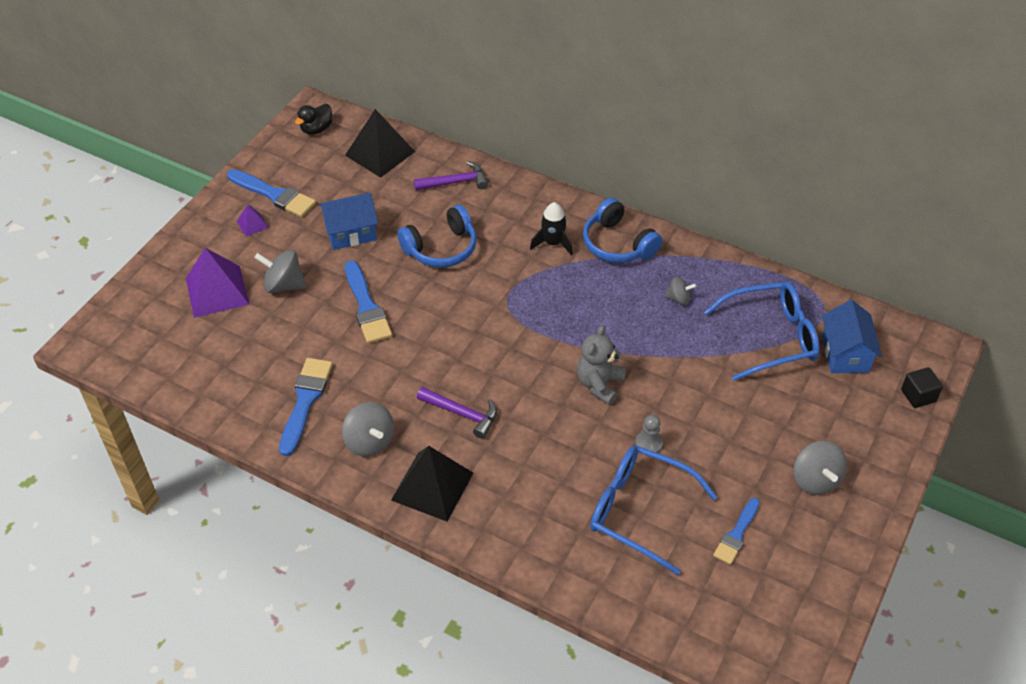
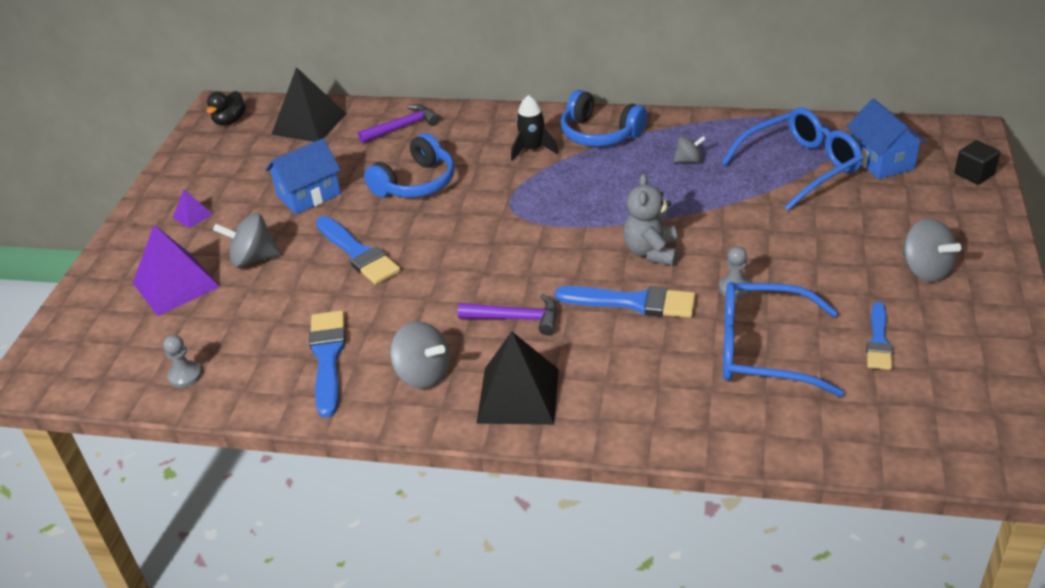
camera: 15 degrees left, 10 degrees down
blue brush [227,169,316,217] -> blue brush moved to [555,286,696,318]
none -> grey pawn [163,335,202,388]

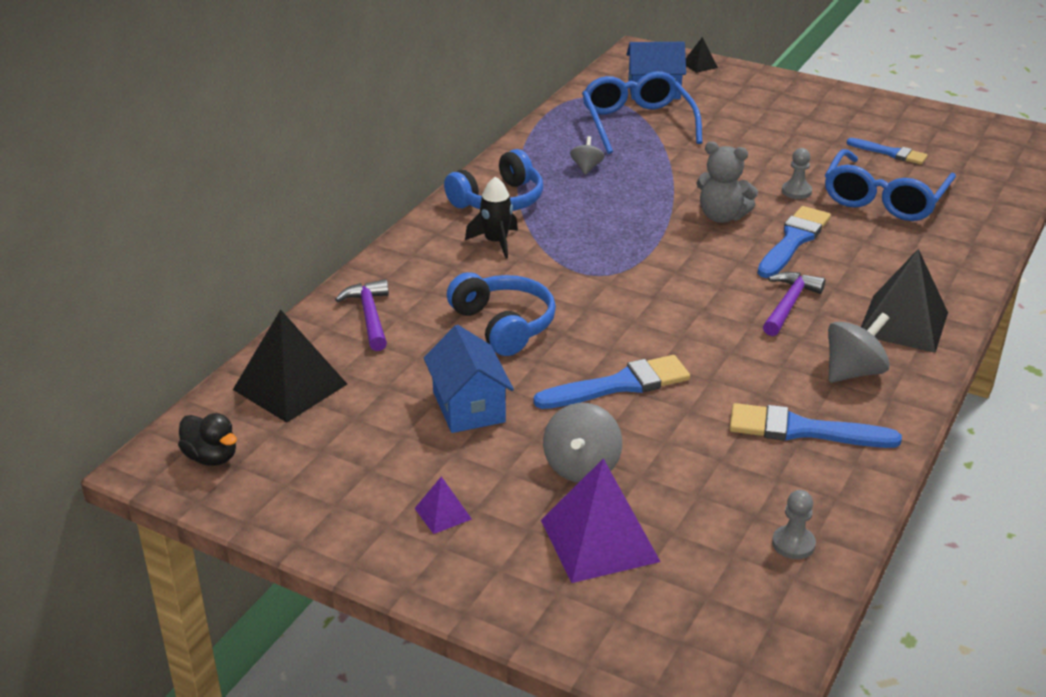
camera: 75 degrees left, 5 degrees down
grey spinning top [902,218,962,282] -> none
black cube [954,140,1000,185] -> black pyramid [686,37,718,73]

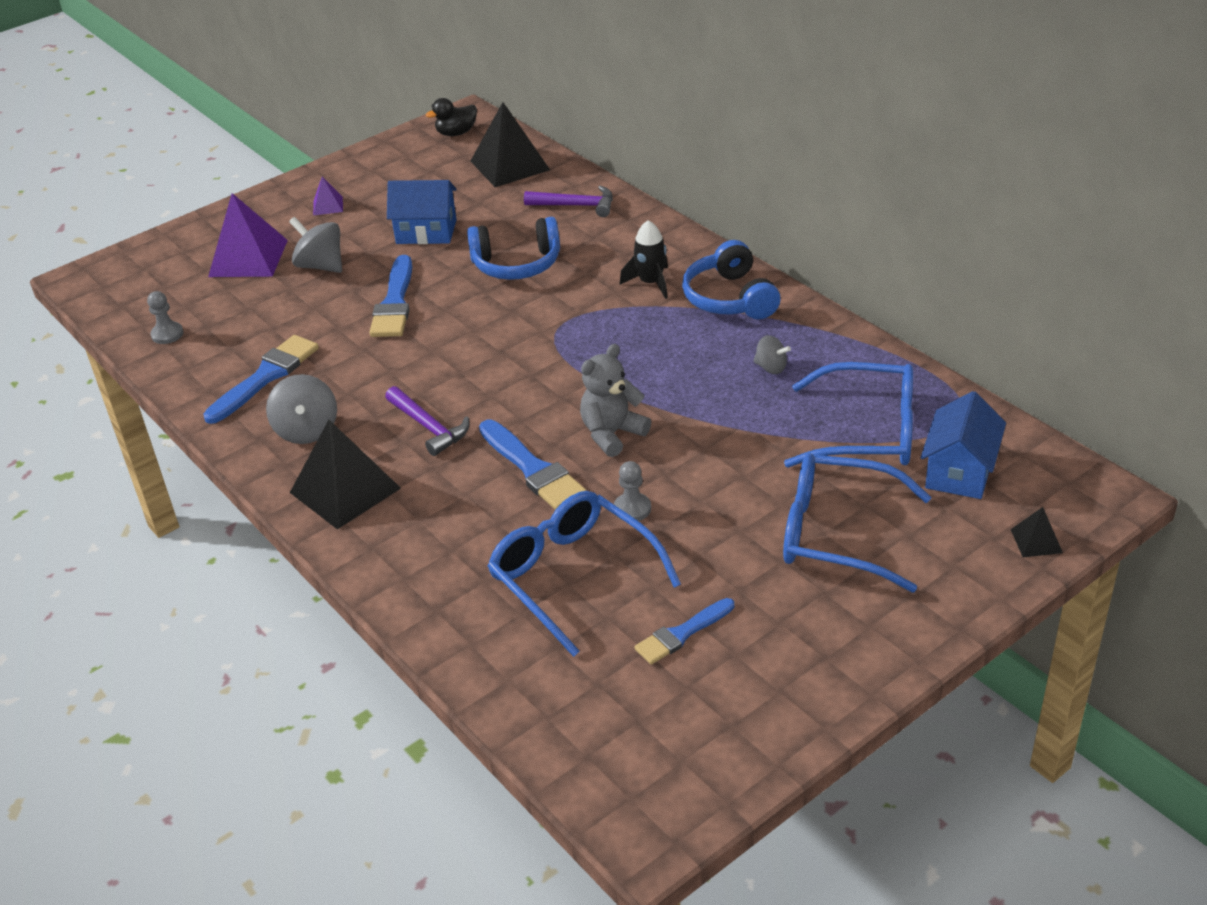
camera: 115 degrees right, 5 degrees up
none -> blue glasses [783,453,931,592]

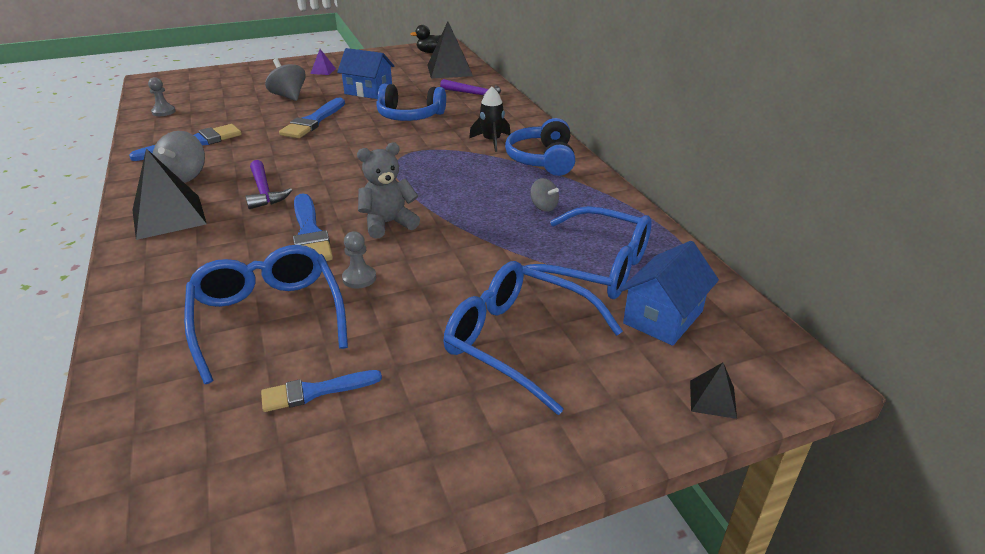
camera: 15 degrees right, 5 degrees down
purple pyramid [208,193,288,277] -> none

